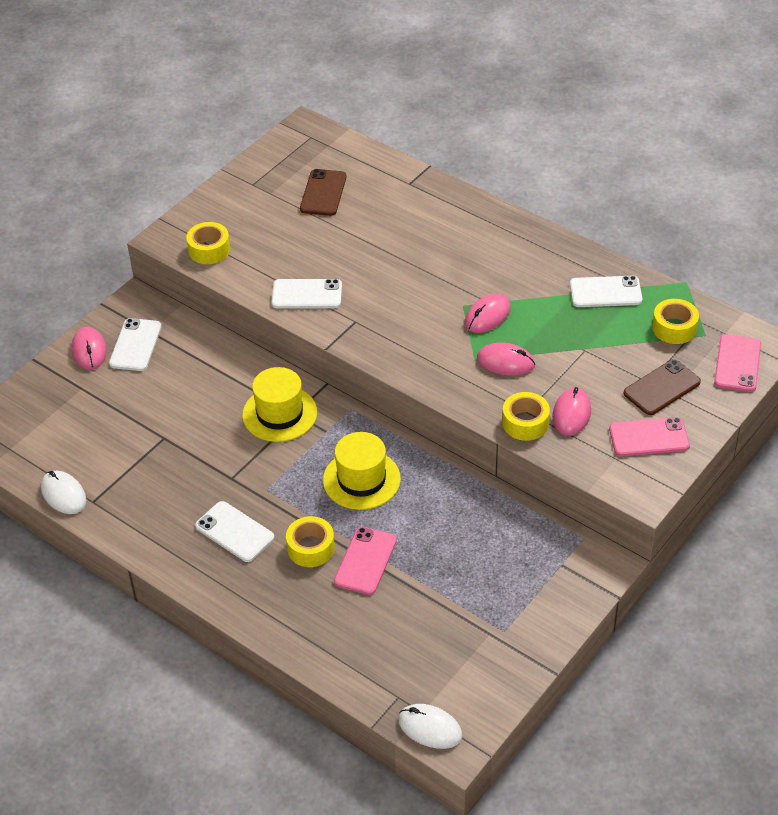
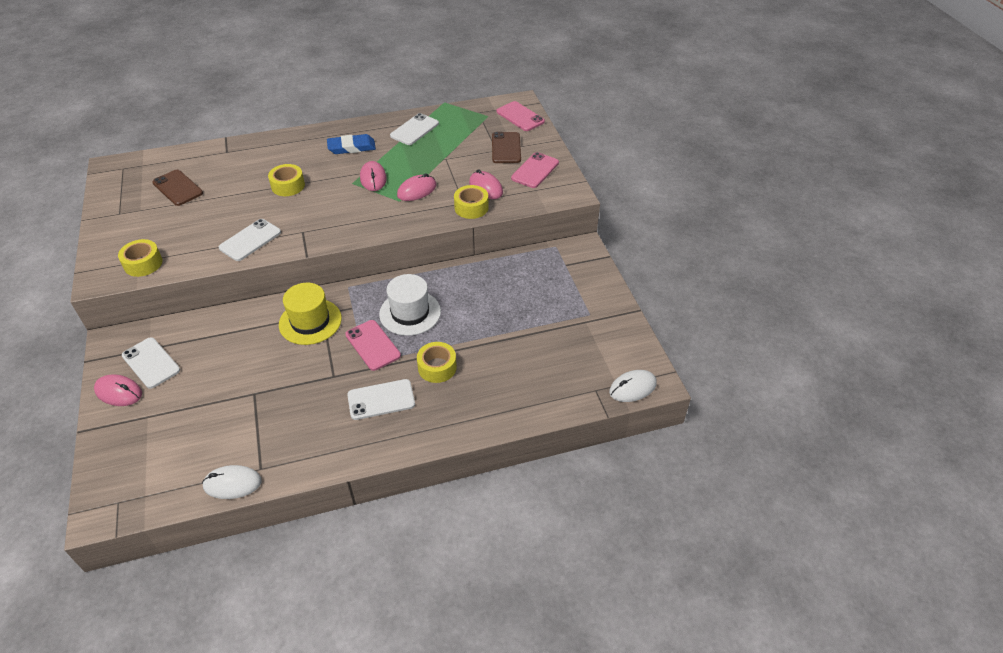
camera: 55 degrees left, 0 degrees up
yellow hat [323,432,401,510] -> white hat [379,274,441,336]
pink phone [334,527,397,595] -> pink phone moved to [345,320,401,371]
yellow tape [652,299,699,344] -> yellow tape moved to [268,164,305,196]
none -> blue eraser [327,134,376,154]

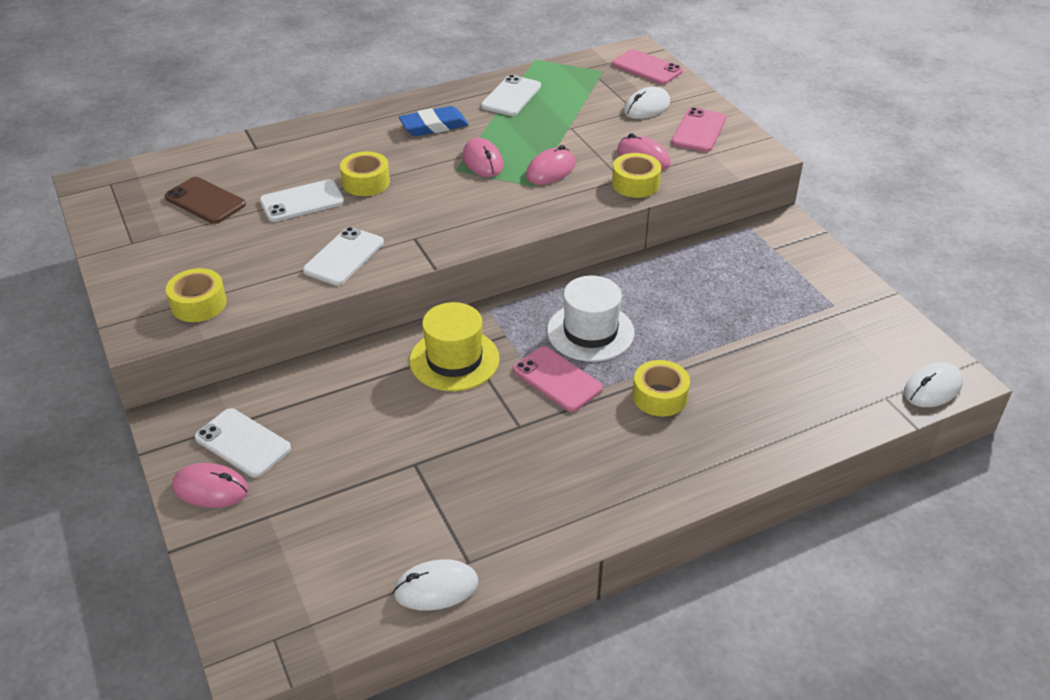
camera: 10 degrees left, 5 degrees down
white phone [347,379,415,420] -> white phone moved to [260,179,344,222]
brown phone [492,132,521,163] -> white mouse [624,87,670,119]

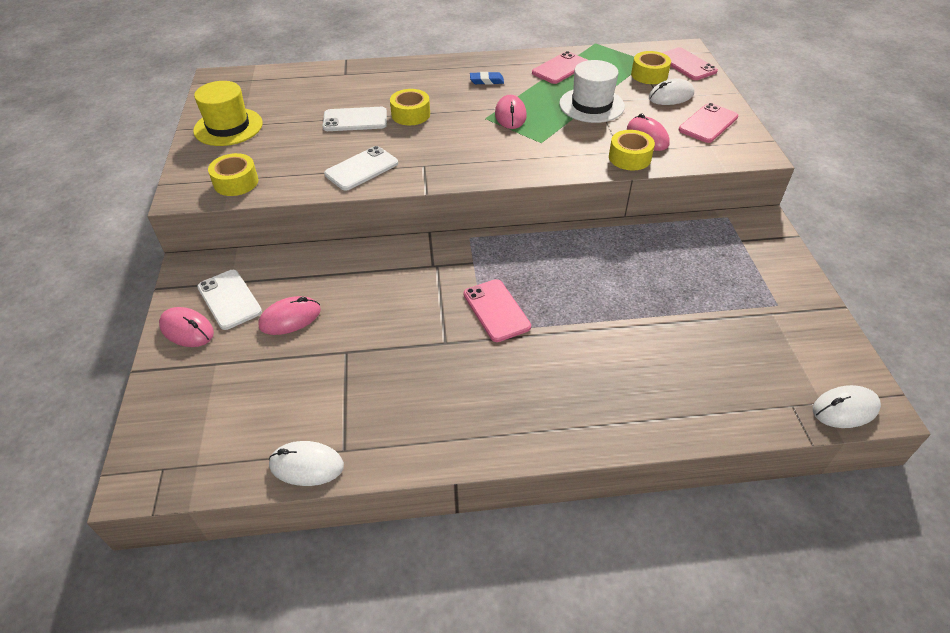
camera: 20 degrees right, 5 degrees up
brown phone [165,177,246,224] -> none
blue eraser [399,106,469,136] -> blue eraser [470,72,504,85], size x0.62
yellow hat [409,302,500,391] -> yellow hat moved to [193,81,263,146]
white phone [481,75,541,116] -> pink phone [532,51,588,84]
pink mouse [526,145,575,185] -> pink mouse moved to [258,296,321,335]
white hat [547,276,635,362] -> white hat moved to [559,60,625,123]
yellow tape [633,360,690,417] -> yellow tape moved to [631,51,671,84]

